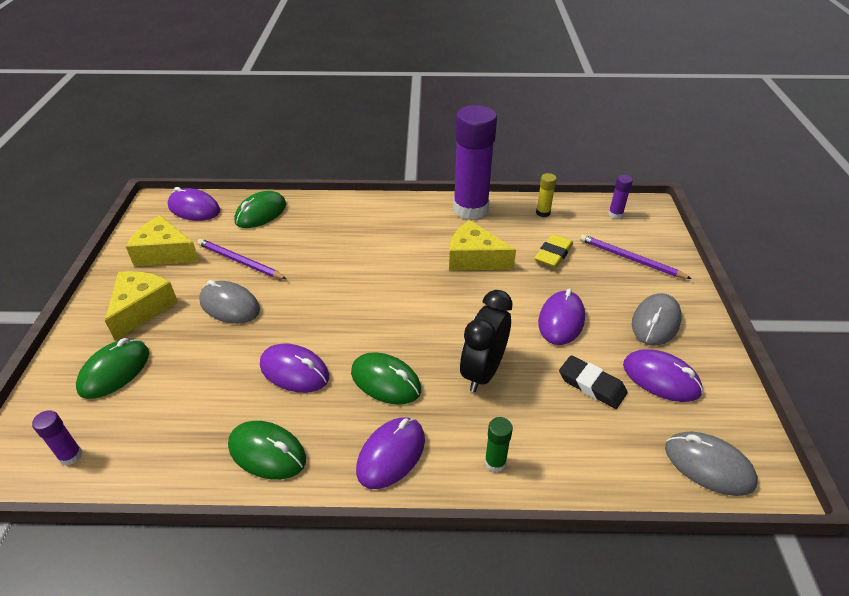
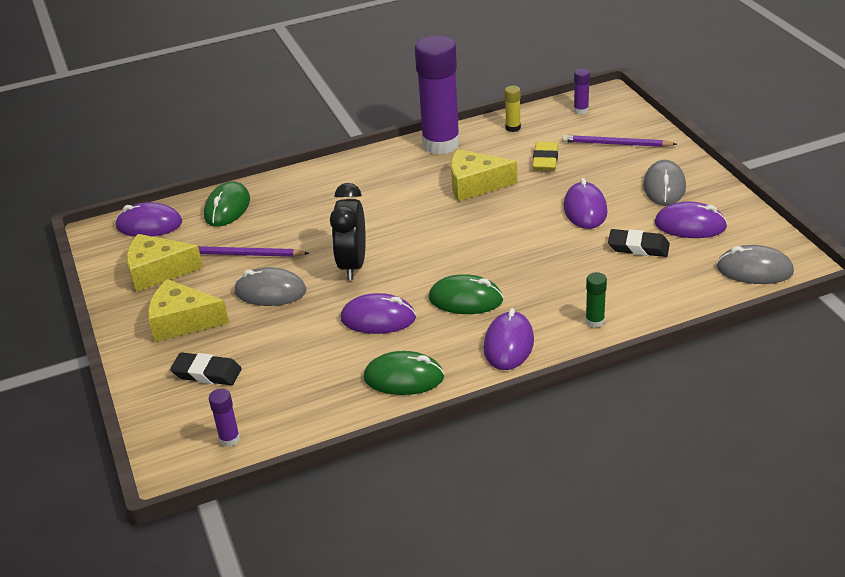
camera: 20 degrees left, 5 degrees down
green mouse [76,338,149,399] -> black eraser [170,352,242,385]
yellow cheese [105,271,178,341] -> yellow cheese turned 75 degrees counterclockwise [148,279,229,342]
black clock [460,290,512,392] -> black clock moved to [330,183,366,280]

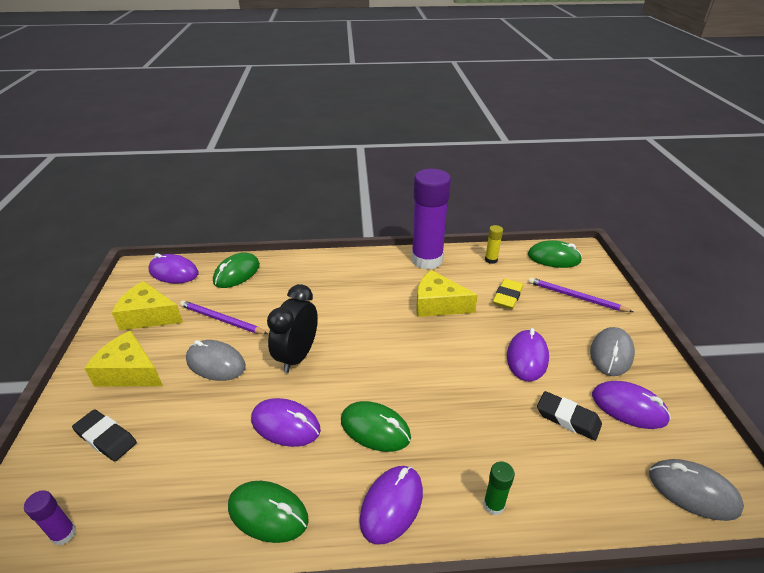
camera: 15 degrees right, 0 degrees up
purple glue stick [574,68,590,114] -> green mouse [528,240,582,268]

